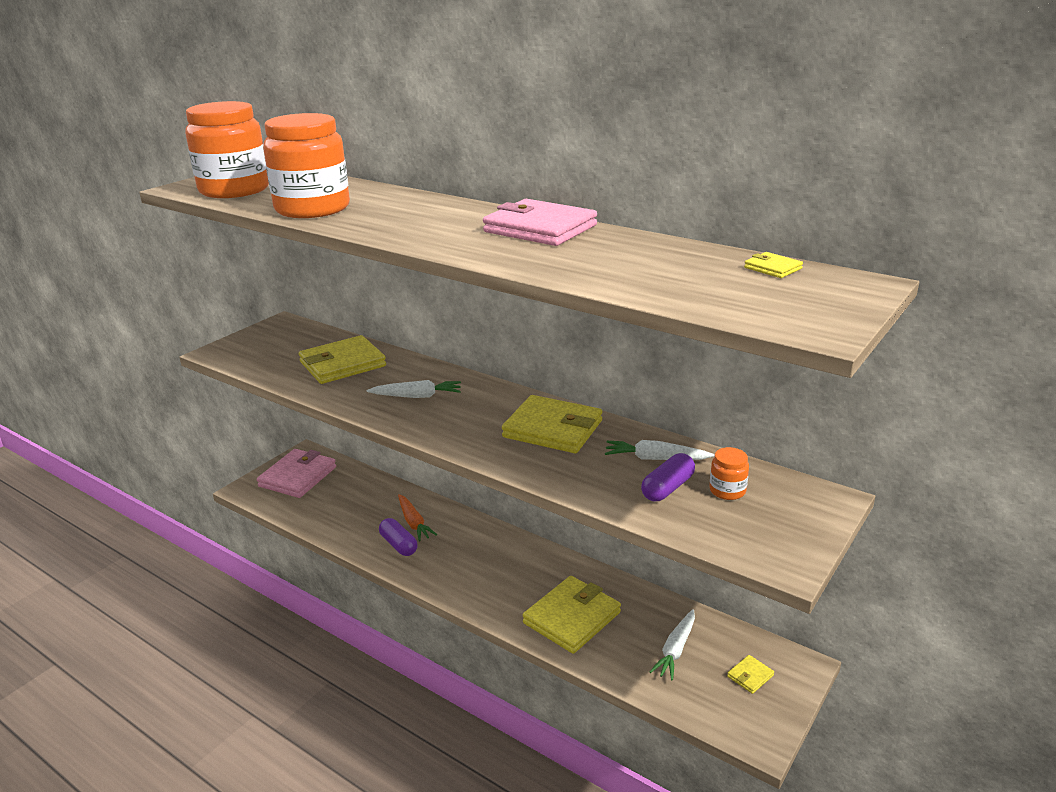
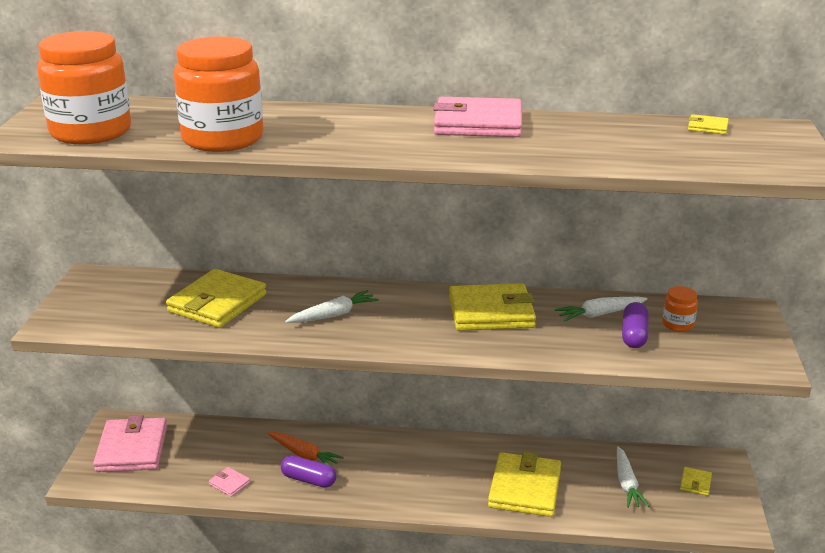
camera: 30 degrees left, 0 degrees up
none -> pink wallet [209,467,250,497]

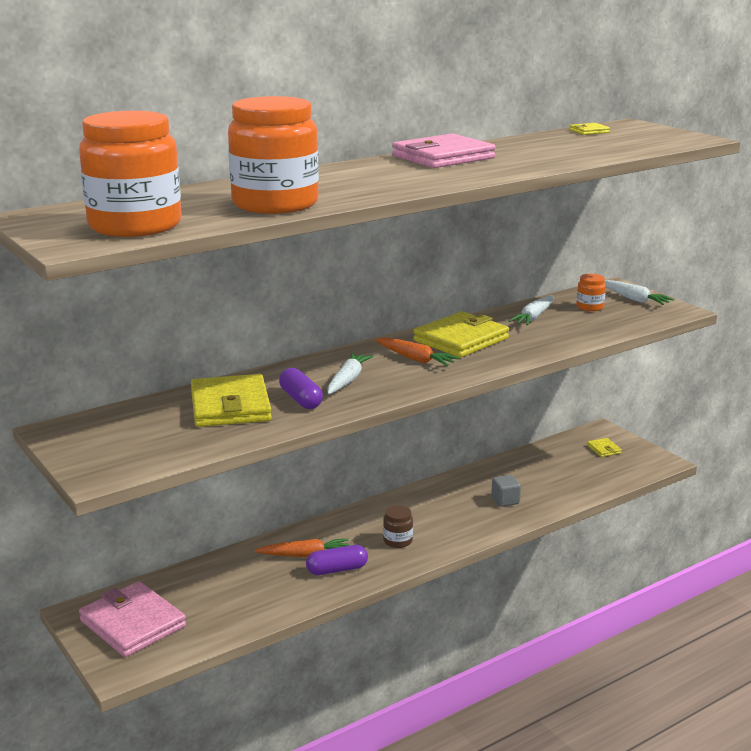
camera: 40 degrees left, 5 degrees down
pink wallet [209,467,250,497] -> none
yellow wallet [488,452,561,517] -> grey cube [491,475,521,507]
white carrot [617,446,649,508] -> white carrot moved to [604,280,674,305]
purple capsule [622,302,649,348] -> purple capsule moved to [279,368,323,409]
none -> orange carrot [375,337,460,366]
none -> brown jar [383,505,413,548]

